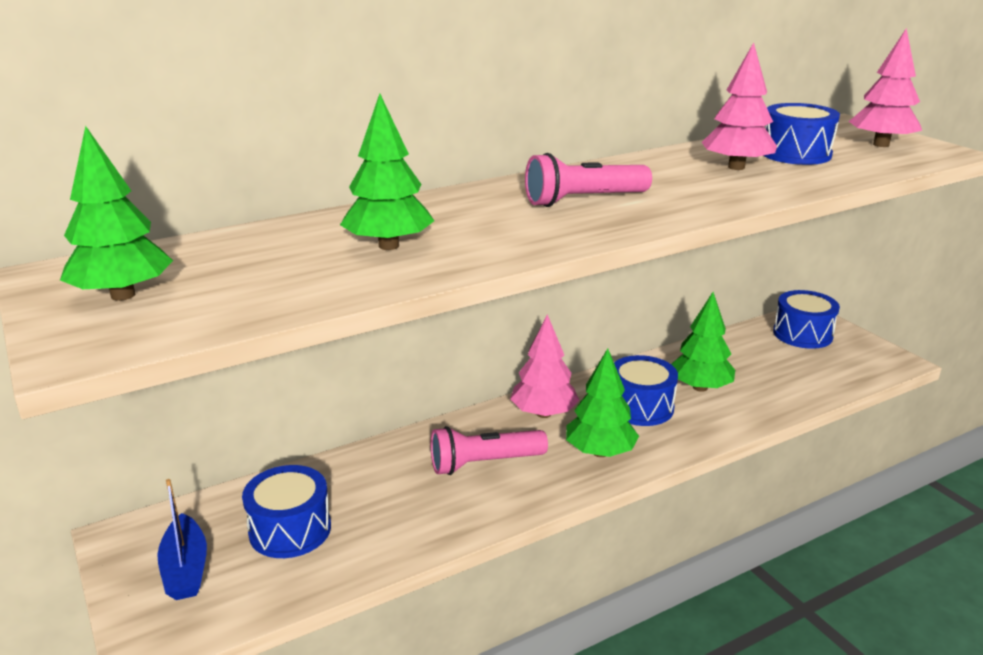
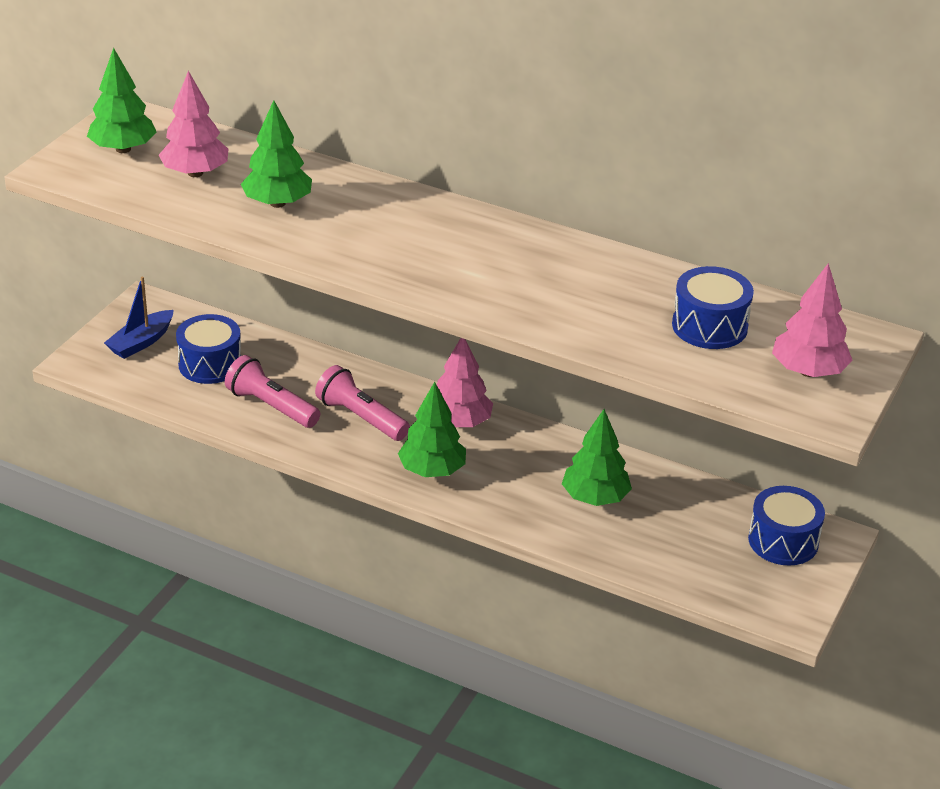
camera: 55 degrees right, 10 degrees up
pink flashlight [525,153,652,207] -> pink flashlight moved to [225,355,320,428]
blue drum [614,355,678,426] -> none
pink tree [702,42,777,170] -> pink tree moved to [159,71,228,177]

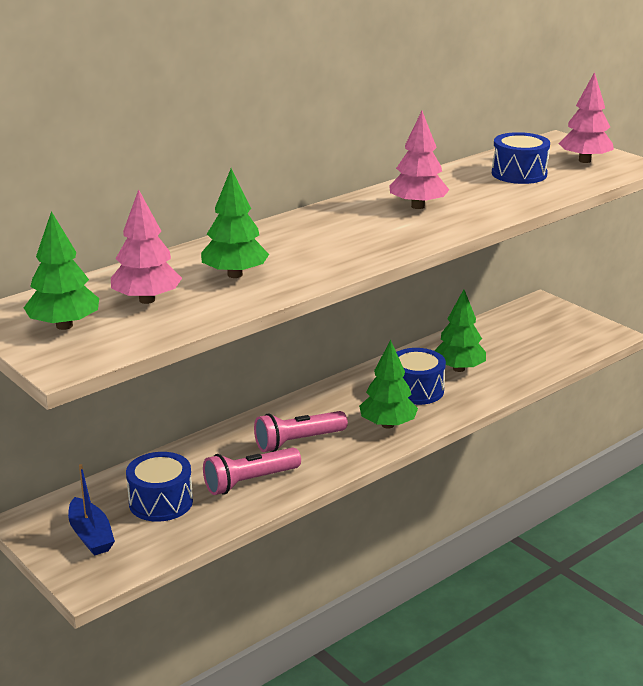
camera: 65 degrees left, 10 degrees down
pink tree [437,338,493,427] -> pink tree moved to [389,111,449,209]
blue drum [748,486,825,566] -> blue drum moved to [396,348,446,405]

